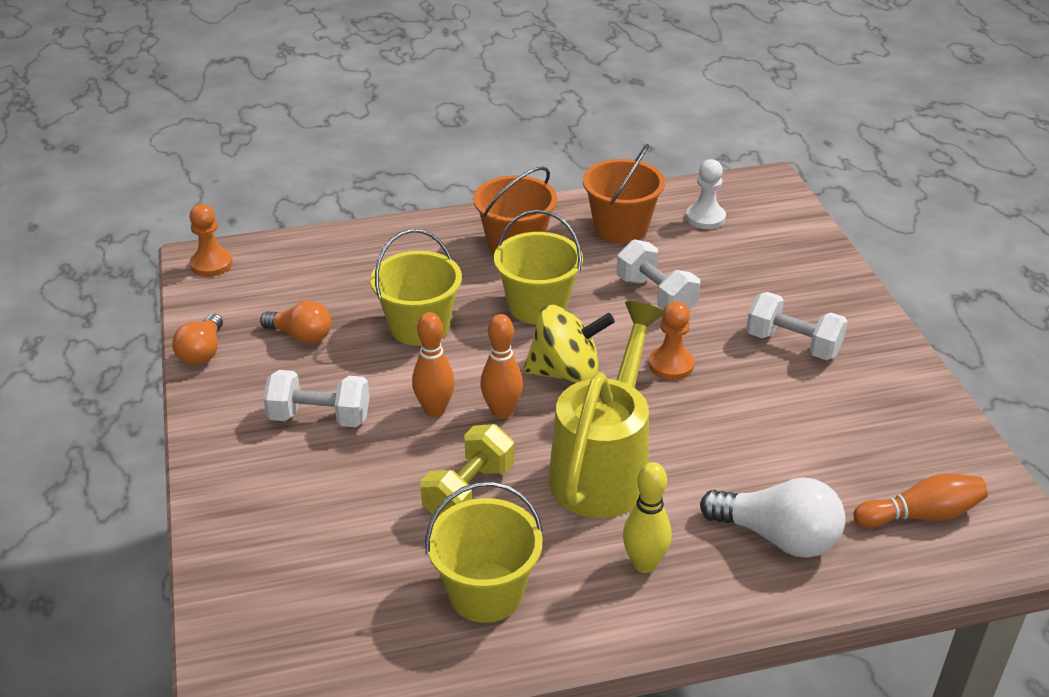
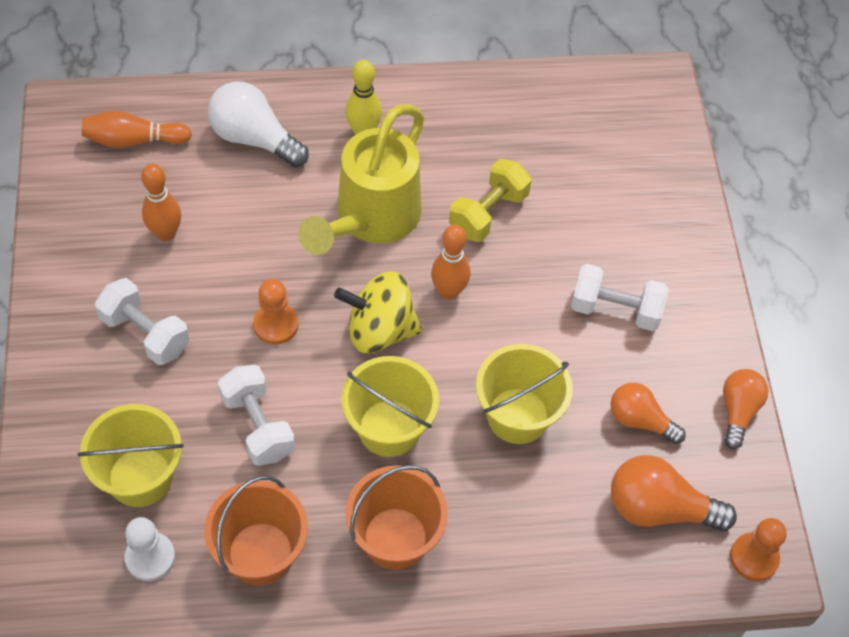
camera: 175 degrees left, 20 degrees up
orange bowling pin [412,312,455,417] -> orange bowling pin moved to [141,164,181,241]
yellow bucket [425,482,543,623] -> yellow bucket moved to [78,404,184,507]
none -> orange light bulb [611,455,737,531]

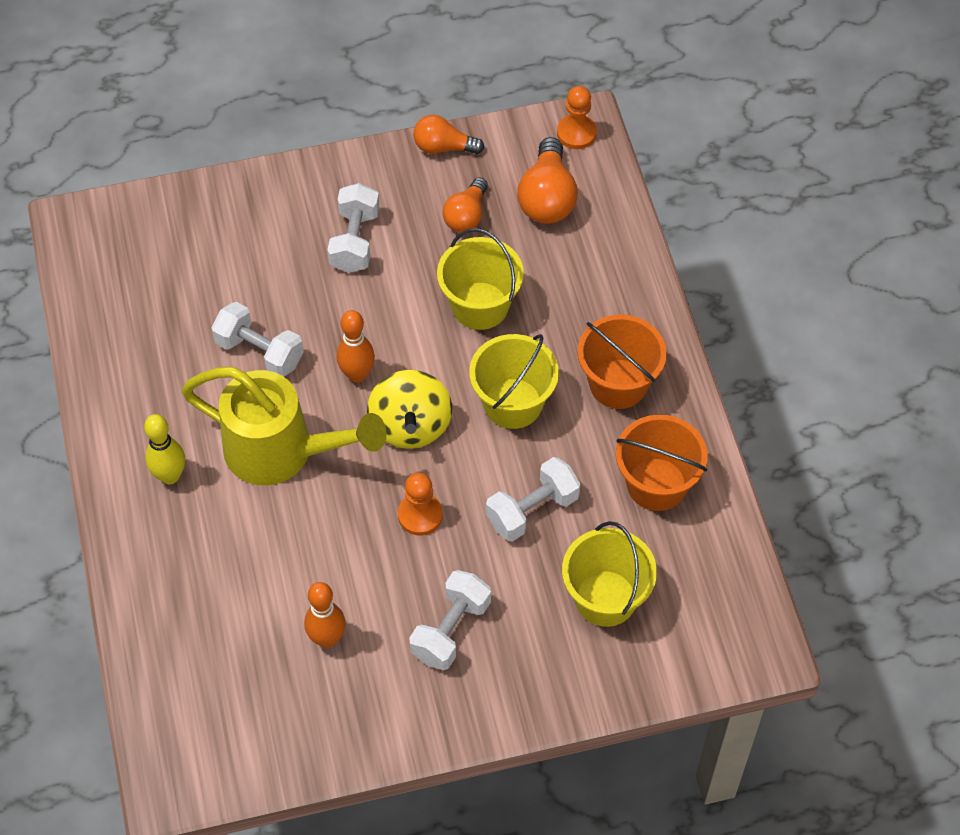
camera: 95 degrees left, 0 degrees up
orange bowling pin [82,111,192,148] -> none
white pawn [125,517,175,581] -> none
white light bulb [208,82,309,167] -> none
yellow dumbbell [449,159,531,242] -> white dumbbell [211,302,304,377]

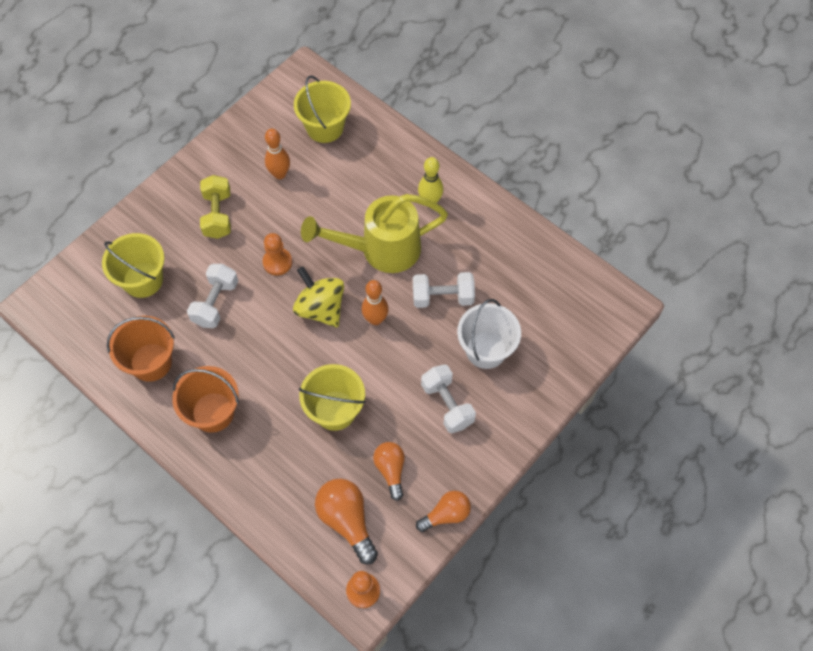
camera: 145 degrees right, 5 degrees up
white dumbbell [409,570,491,670] -> yellow dumbbell [200,175,231,239]
yellow bucket [469,334,559,429] -> yellow bucket moved to [294,76,351,143]
none -> white bucket [457,299,521,369]

